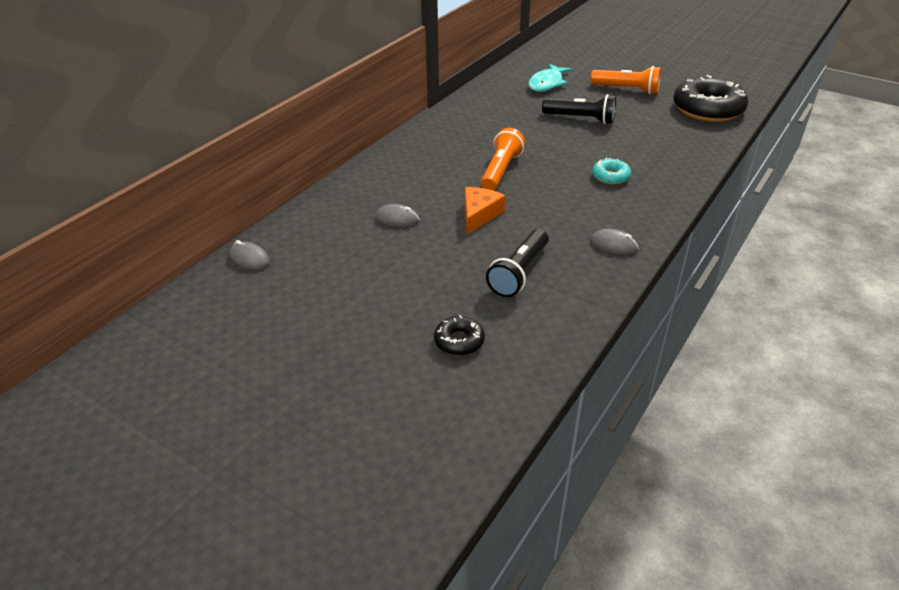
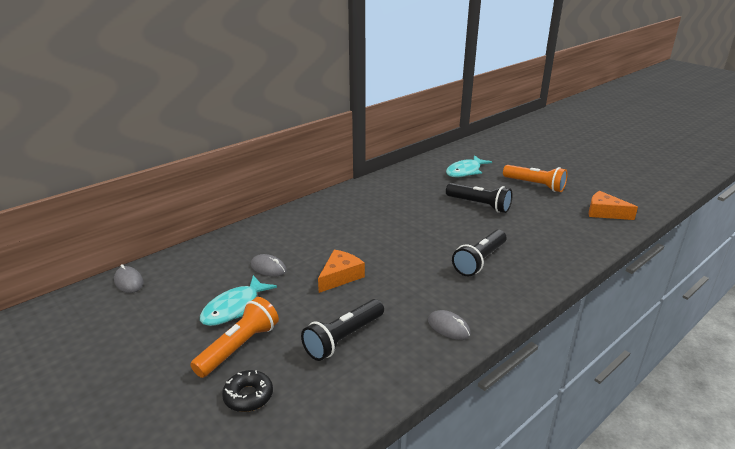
camera: 15 degrees right, 10 degrees down
orange flashlight [481,128,525,191] -> orange flashlight moved to [190,297,279,378]
turquoise donut [592,158,631,185] -> black flashlight [452,230,507,276]
black donut [673,75,748,122] -> orange cheese [589,191,638,220]
none -> turquoise fish [200,275,277,326]

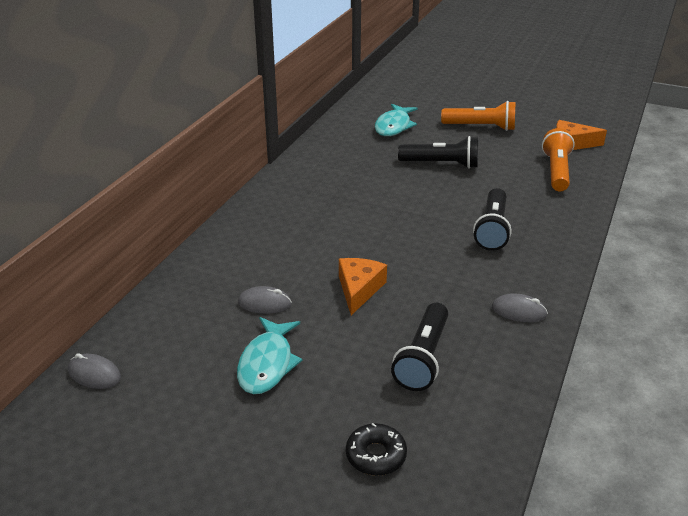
camera: 25 degrees left, 5 degrees up
orange flashlight [190,297,279,378] -> orange flashlight moved to [542,128,575,191]

